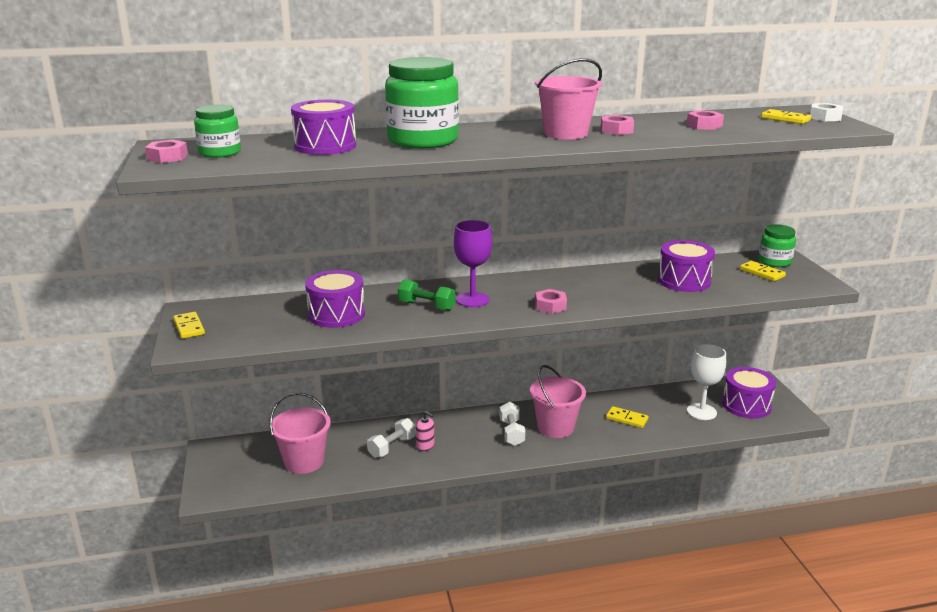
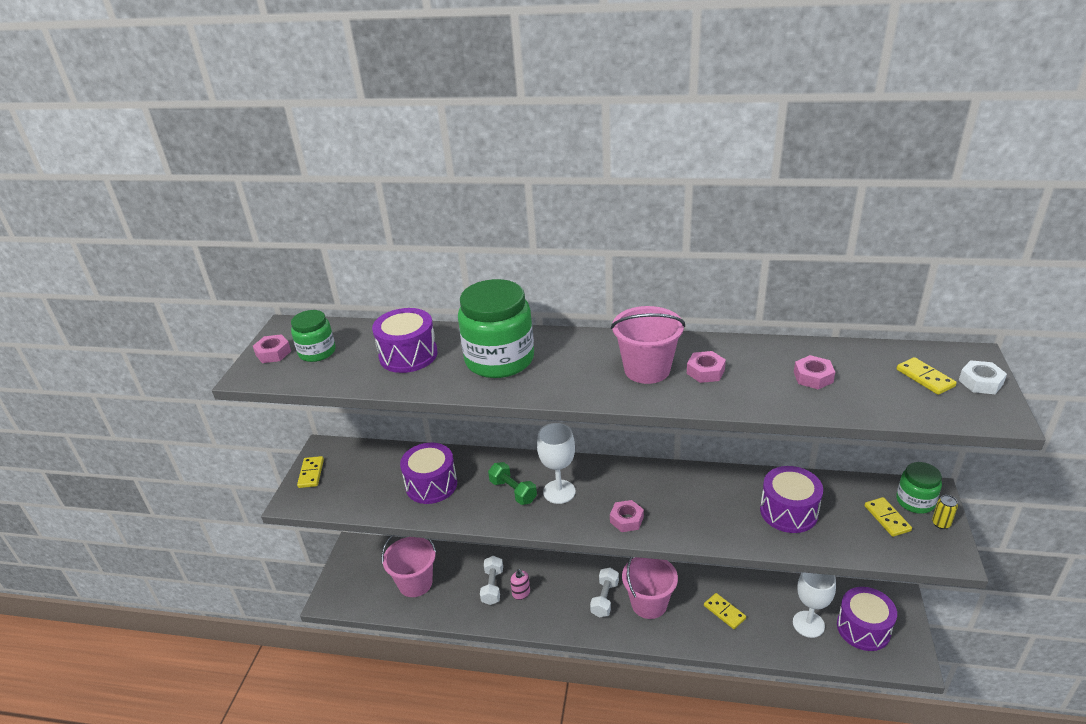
camera: 25 degrees right, 10 degrees up
white dumbbell [367,418,416,458] -> white dumbbell turned 60 degrees counterclockwise [480,556,503,605]
purple goblet [454,220,492,307] -> white goblet [537,423,576,504]
none -> yellow can [932,495,958,529]

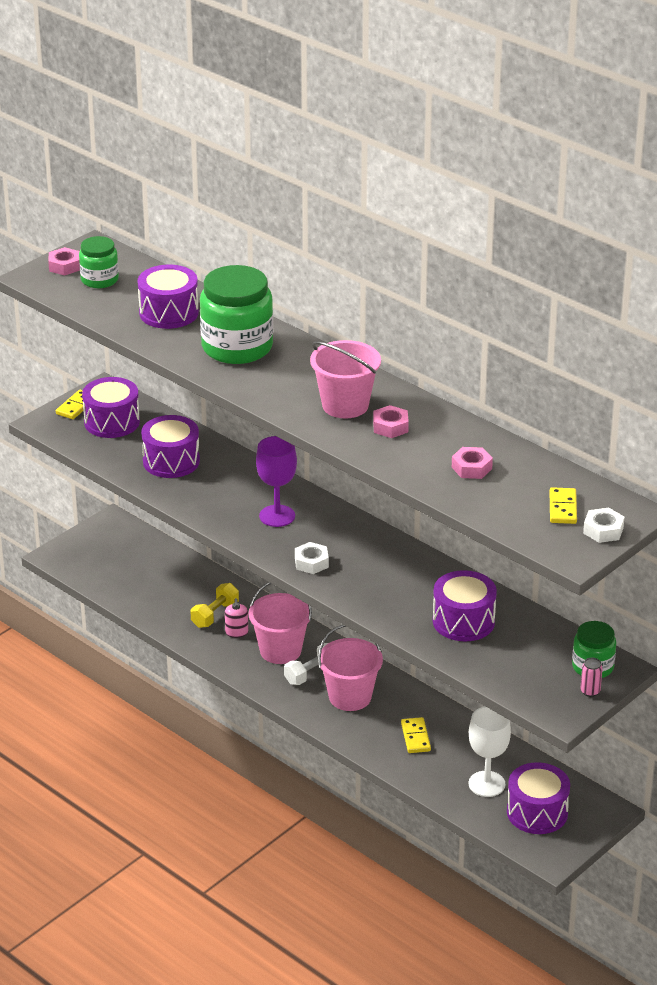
camera: 30 degrees right, 0 degrees up
pink bucket [381,535,436,597] -> pink bucket moved to [249,582,312,664]
white dumbbell [480,556,503,605] -> yellow dumbbell [191,583,239,628]
green dumbbell [488,462,537,505] -> none
white goblet [537,423,576,504] -> purple goblet [256,436,297,527]
pink nut [610,500,644,532] -> white nut [295,542,329,574]
yellow domino [865,497,912,537] -> none
yellow can [932,495,958,529] -> pink can [581,658,603,697]
none -> purple drum [82,377,140,438]

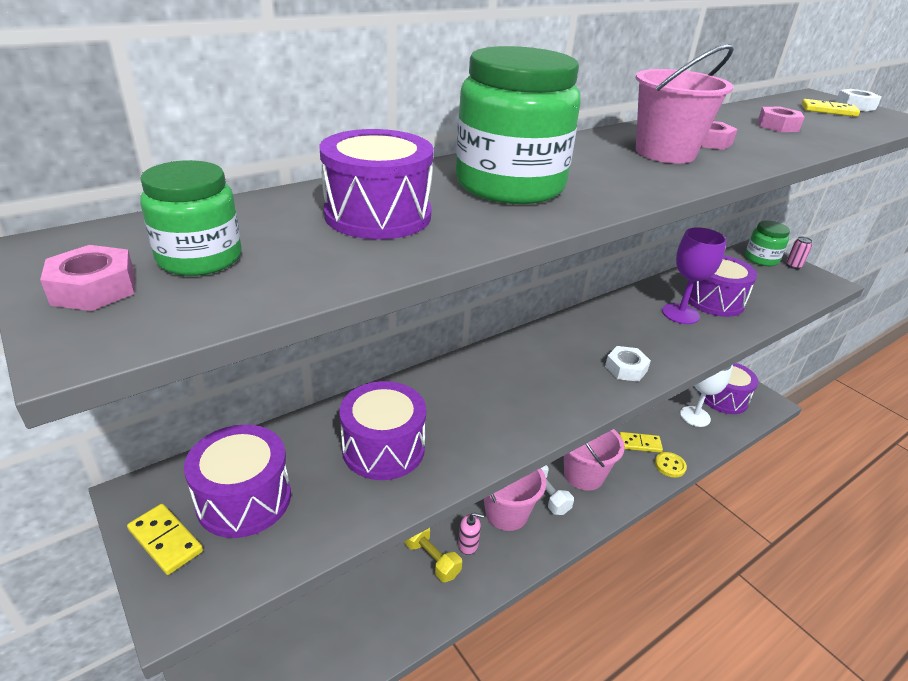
camera: 80 degrees left, 0 degrees up
purple goblet [256,436,297,527] -> purple goblet moved to [662,227,727,324]
none -> yellow button [655,452,687,477]

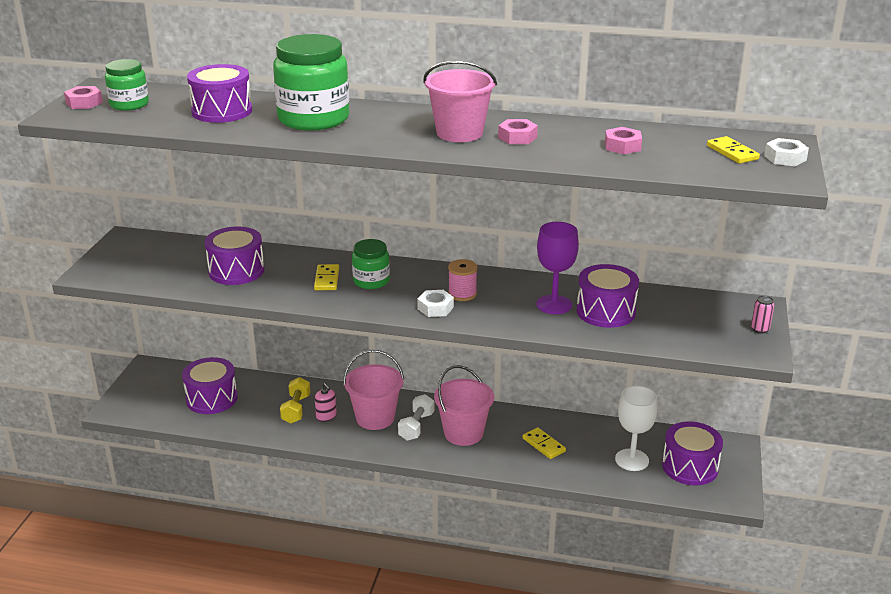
camera: 50 degrees right, 5 degrees down
yellow domino [127,504,203,575] -> yellow domino moved to [314,264,339,290]
purple drum [184,425,291,538] -> purple drum moved to [182,357,238,414]
yellow button [655,452,687,477] -> none
green jar [745,221,790,266] -> green jar moved to [352,239,390,289]
none -> pink spool [448,259,478,301]

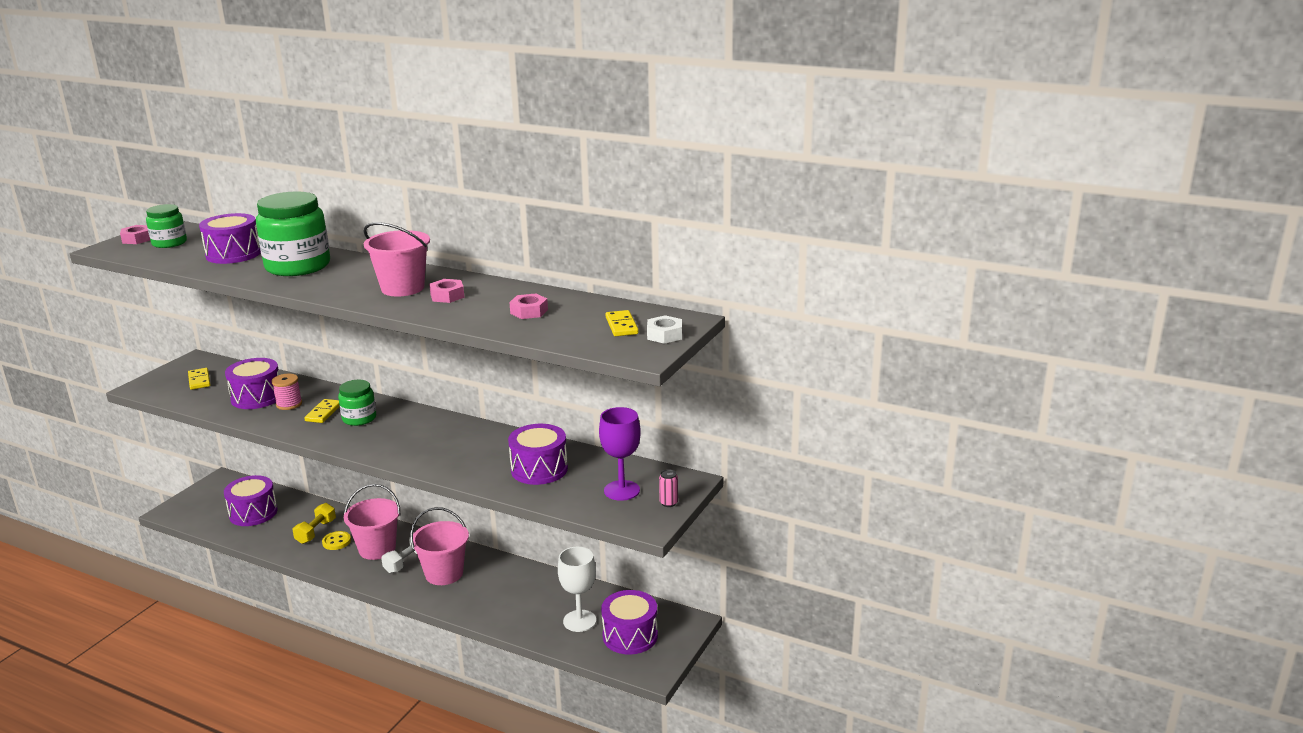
camera: 15 degrees right, 5 degrees down
pink soap dispenser [315,383,337,422] -> yellow button [322,531,351,550]
white nut [417,290,454,317] -> none
pink spool [448,259,478,301] -> pink spool moved to [271,374,302,410]
yellow domino [523,427,566,459] -> yellow domino moved to [188,368,210,390]
purple goblet [536,222,579,314] -> purple goblet moved to [599,407,641,501]

